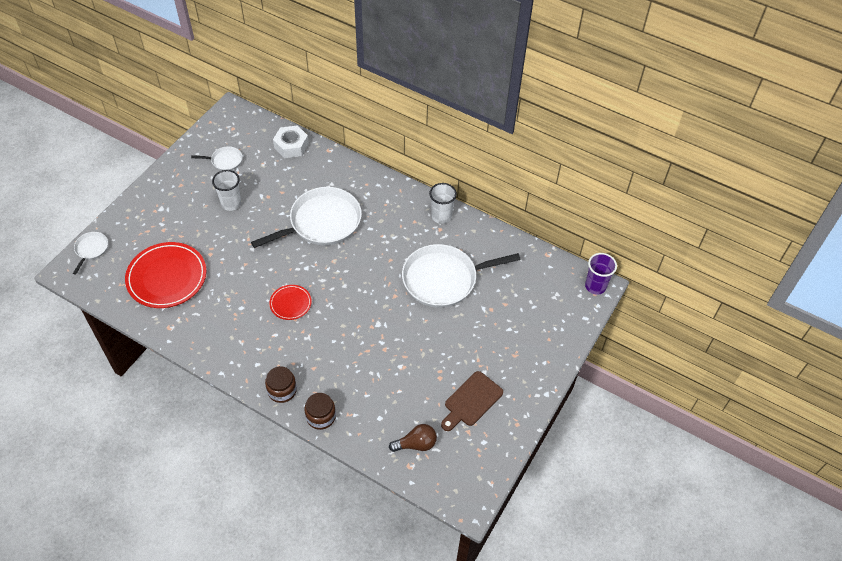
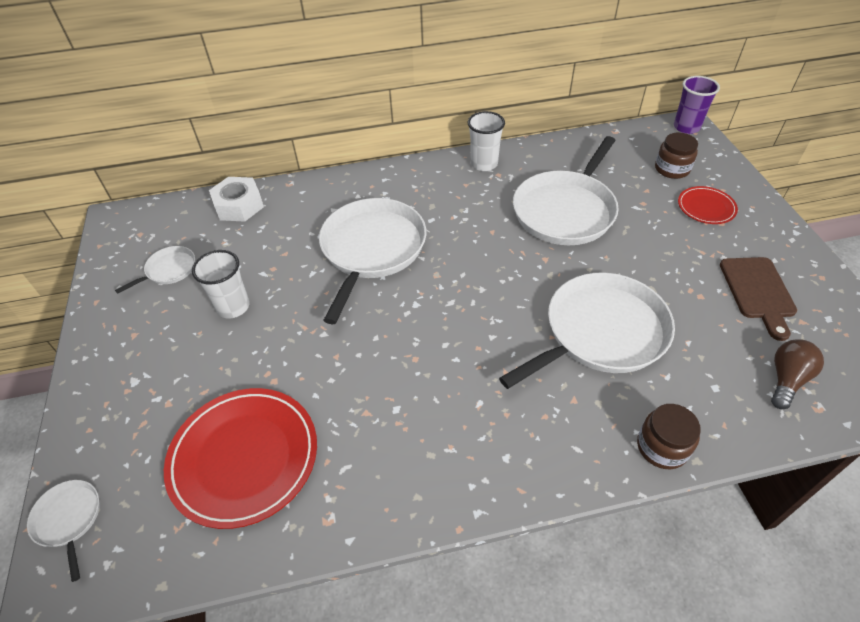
camera: 40 degrees left, 5 degrees down
brown jar [265,366,297,403] -> brown jar moved to [655,132,698,179]
red plate [270,285,312,320] -> red plate moved to [678,186,738,224]
none -> white pan [499,273,675,389]

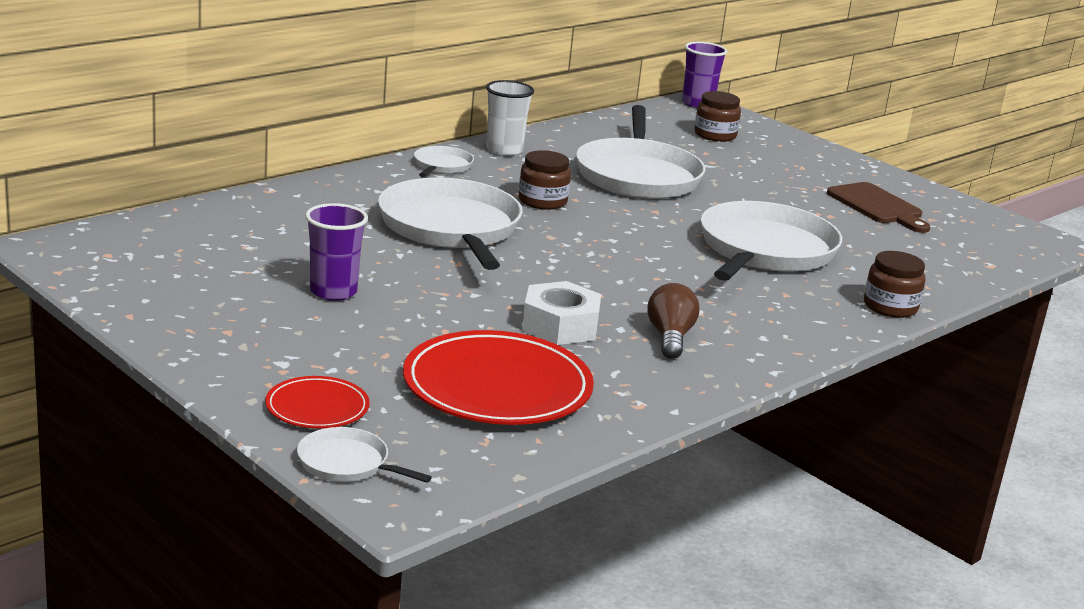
camera: 35 degrees left, 25 degrees down
white pan [115,246,195,294] -> white pan moved to [414,146,474,177]
white cup [192,250,250,319] -> purple cup [305,203,368,301]
white nut [209,177,264,222] -> white nut moved to [522,281,601,345]
red plate [678,186,738,224] -> red plate moved to [265,376,370,428]
brown light bulb [771,339,824,409] -> brown light bulb moved to [647,283,699,359]
none -> brown jar [519,150,571,210]

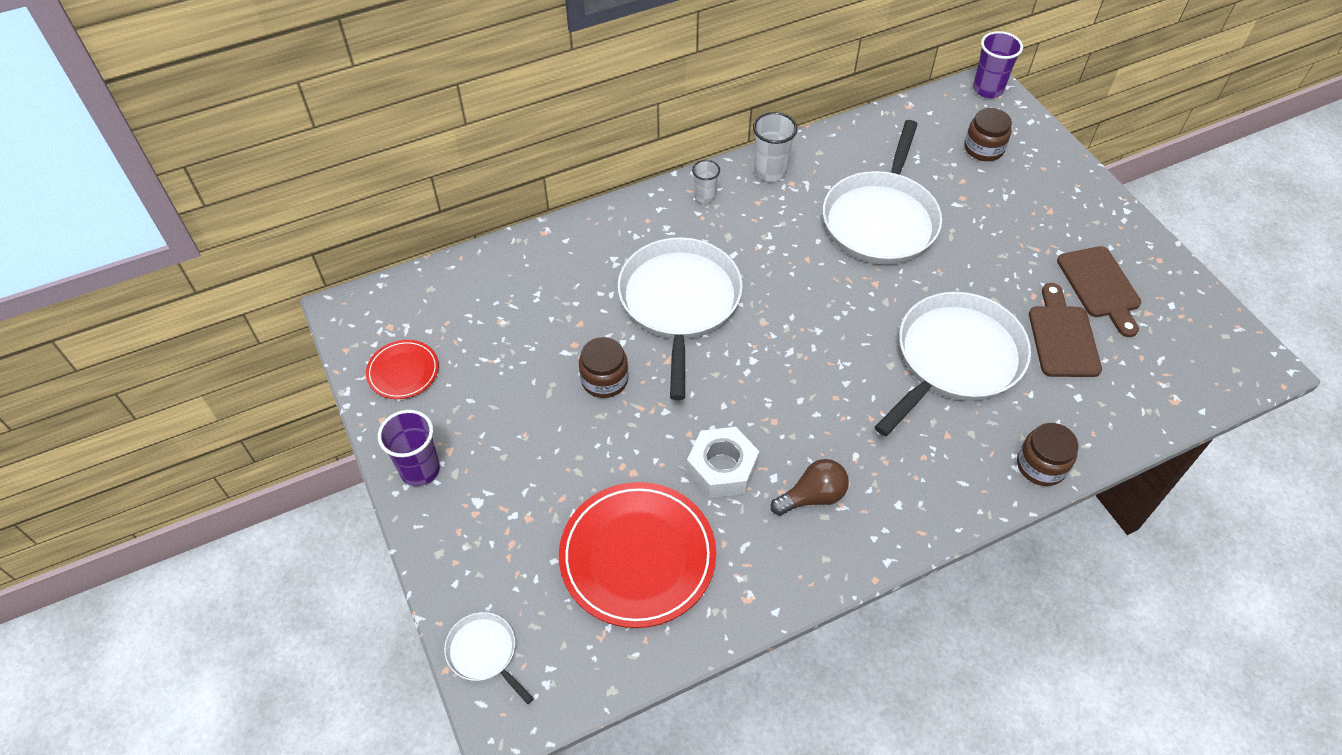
camera: 20 degrees right, 30 degrees up
red plate [265,376,370,428] -> red plate moved to [366,340,439,399]
purple cup [305,203,368,301] -> purple cup moved to [378,410,440,486]
white pan [414,146,474,177] -> white cup [692,160,720,203]
brown jar [519,150,571,210] -> brown jar moved to [579,337,628,398]
brown light bulb [647,283,699,359] -> brown light bulb turned 45 degrees clockwise [771,459,849,516]
none -> brown cutting board [1029,283,1102,377]

